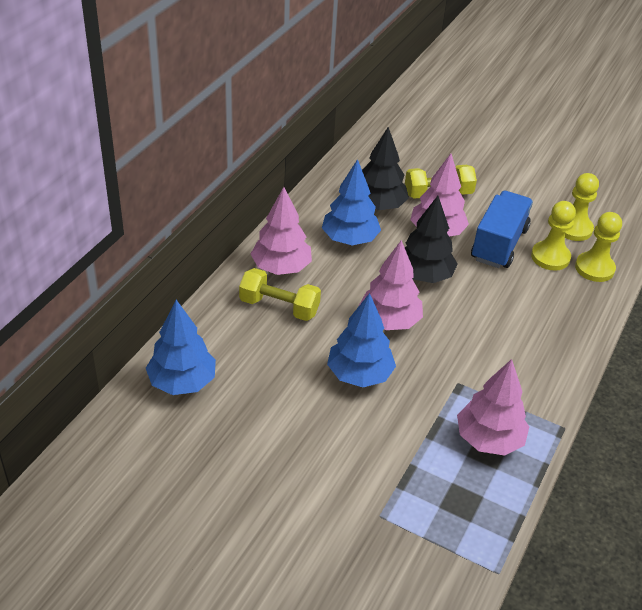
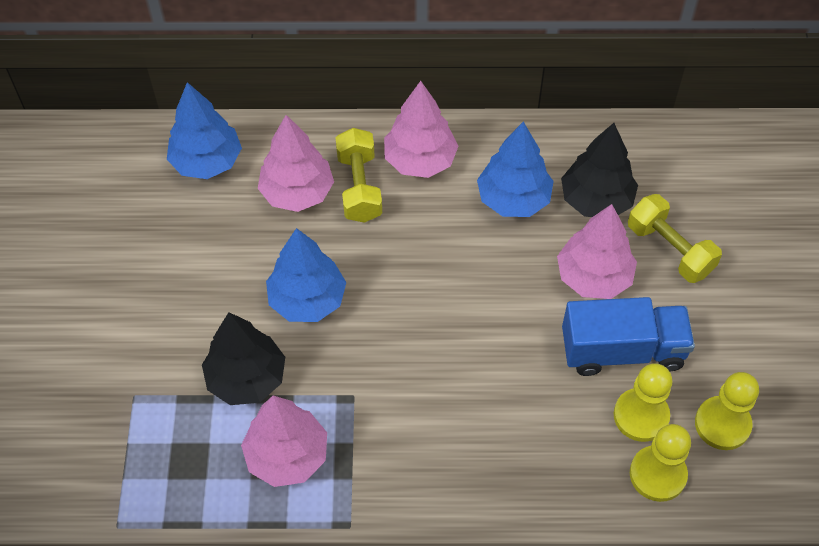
camera: 65 degrees right, 15 degrees up
pink tree [359,240,423,330] -> pink tree moved to [258,115,334,212]
black tree [405,196,458,283] -> black tree moved to [202,312,285,405]

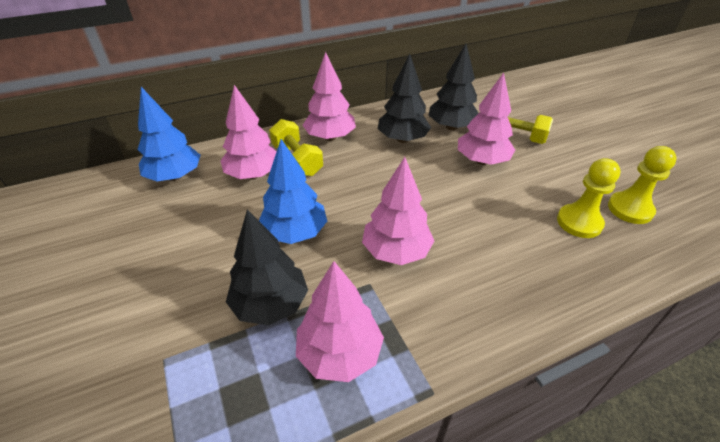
camera: 25 degrees left, 15 degrees down
blue tree [477,122,554,217] -> black tree [378,54,431,143]
blue truck [562,297,695,376] -> none
yellow pawn [630,424,691,502] -> none
none -> pink tree [362,157,434,265]

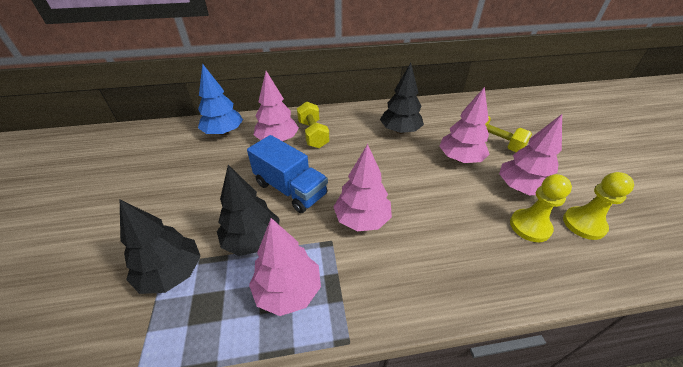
camera: 15 degrees right, 0 degrees up
blue tree [259,139,327,244] -> blue truck [247,135,328,213]
pink tree [303,52,356,141] -> pink tree moved to [499,114,562,195]
black tree [429,44,478,130] -> black tree moved to [120,200,200,294]

